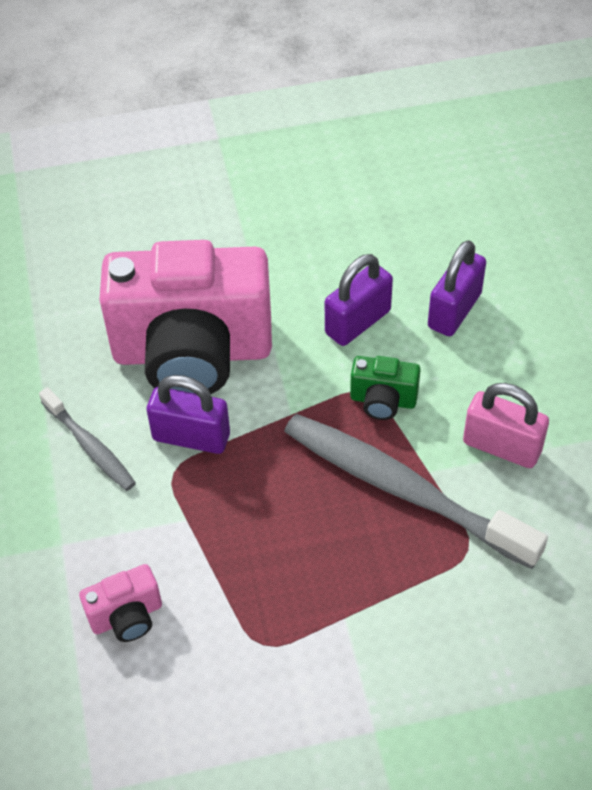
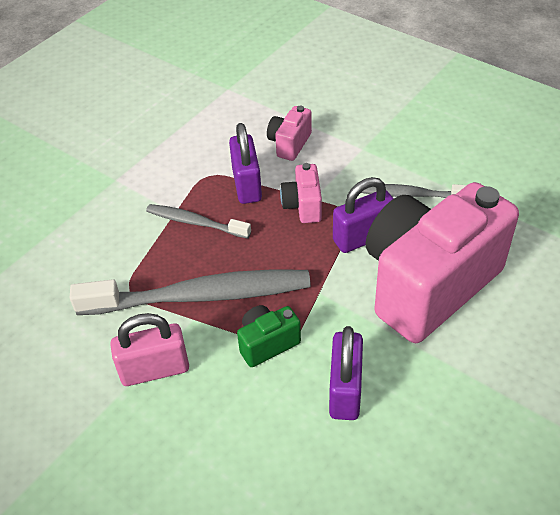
camera: 140 degrees right, 5 degrees down
purple padlock [428,240,486,336] -> purple padlock moved to [229,123,262,204]
none -> grey toothbrush [146,204,251,239]
none -> pink camera [280,163,322,223]

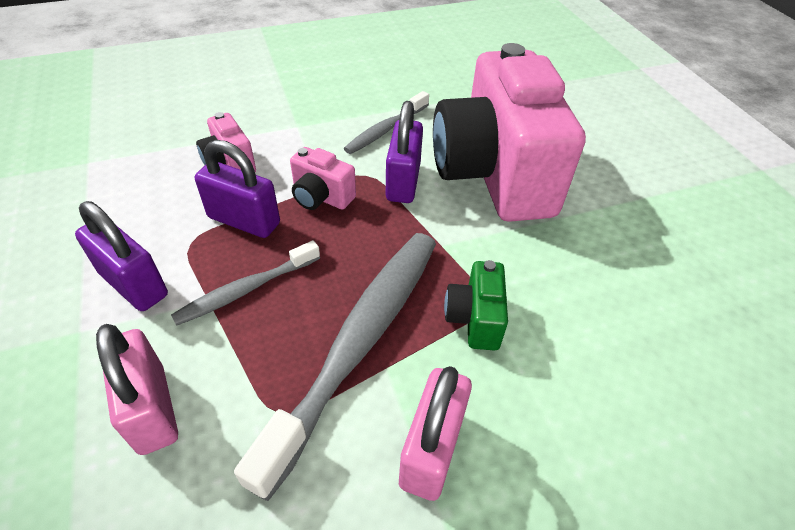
camera: 60 degrees left, 0 degrees up
purple padlock [329,326,363,420] -> purple padlock moved to [75,201,168,311]
none -> pink padlock [96,324,178,455]

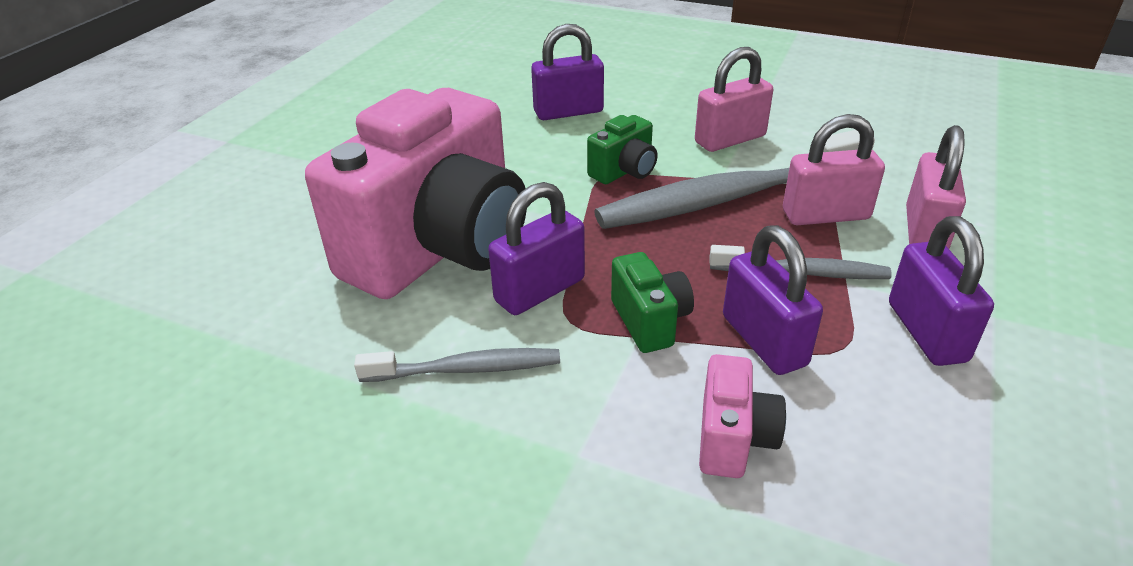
camera: 135 degrees left, 10 degrees down
pink camera [290,147,356,210] -> green camera [611,252,694,353]
none -> purple padlock [531,24,604,120]
none -> pink padlock [783,114,885,225]

